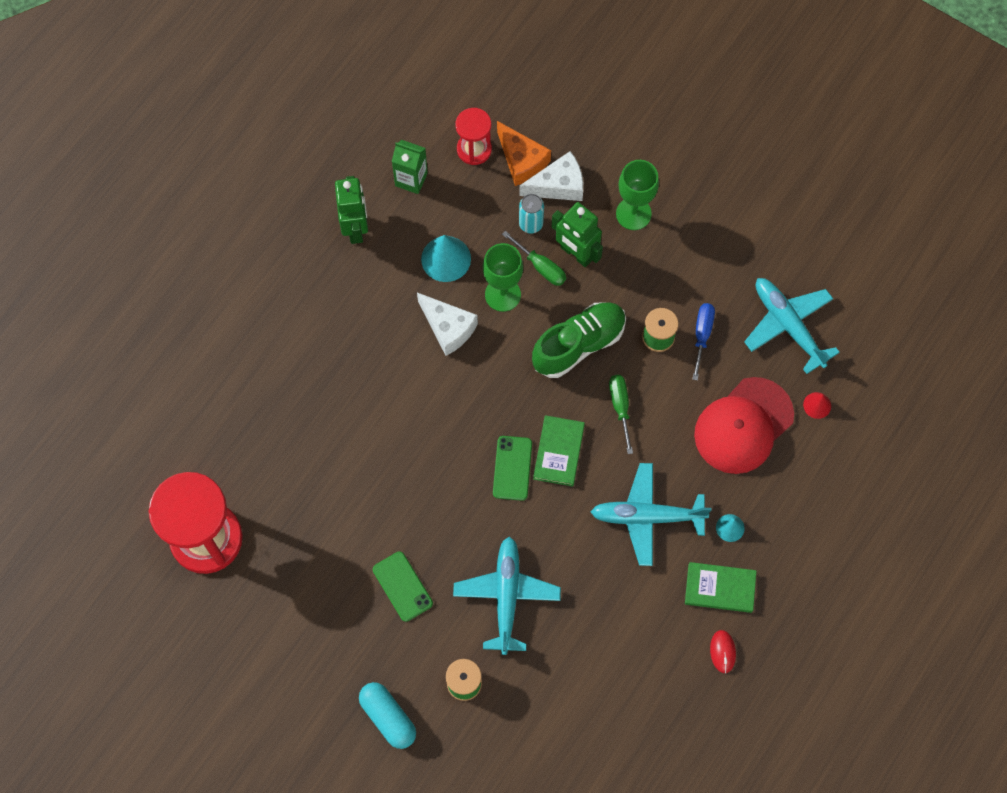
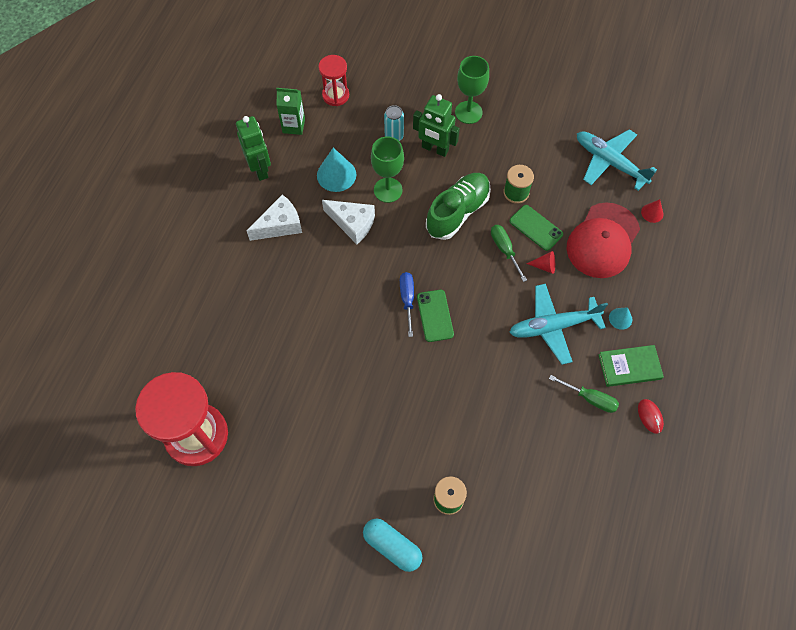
camera: 15 degrees left, 5 degrees down
green phone [373,551,433,622] -> green phone moved to [509,205,563,251]
turquoise plane [453,537,561,655] -> none
orange cheese [497,121,551,186] -> none
green screwdriver [502,231,566,286] -> green screwdriver moved to [549,375,619,413]
white cheese [519,151,583,201] -> white cheese moved to [246,195,302,241]
green book [533,415,585,487] -> none
blue screwdriver [692,303,715,380] -> blue screwdriver moved to [400,272,414,337]
none -> red cone [527,251,555,274]

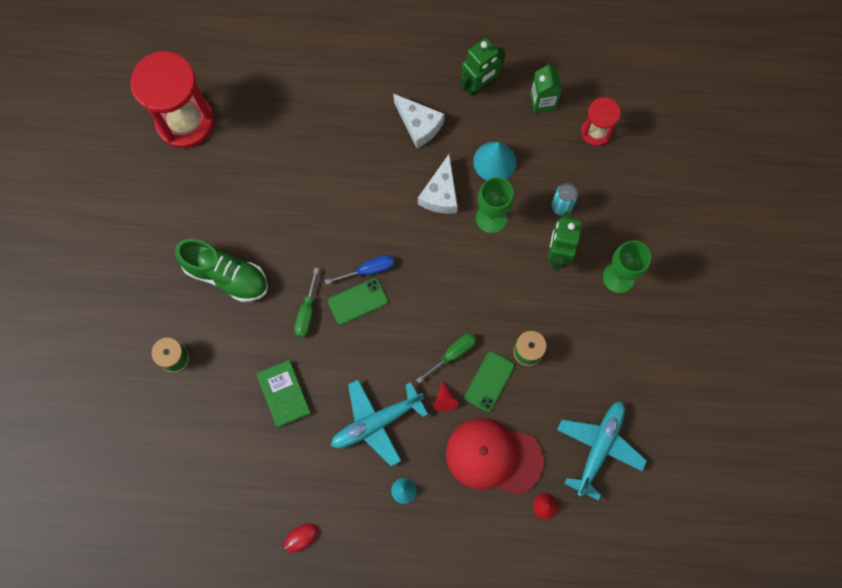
camera: 75 degrees right, 10 degrees up
turquoise capsule [363,518,422,572] -> none
green shoe [426,173,491,240] -> green shoe moved to [175,239,268,302]
turquoise plane [509,284,608,365] -> turquoise plane turned 90 degrees counterclockwise [331,380,428,466]
green screwdriver [549,375,619,413] -> green screwdriver moved to [294,267,319,337]
green book [599,345,664,387] -> green book moved to [256,360,311,428]

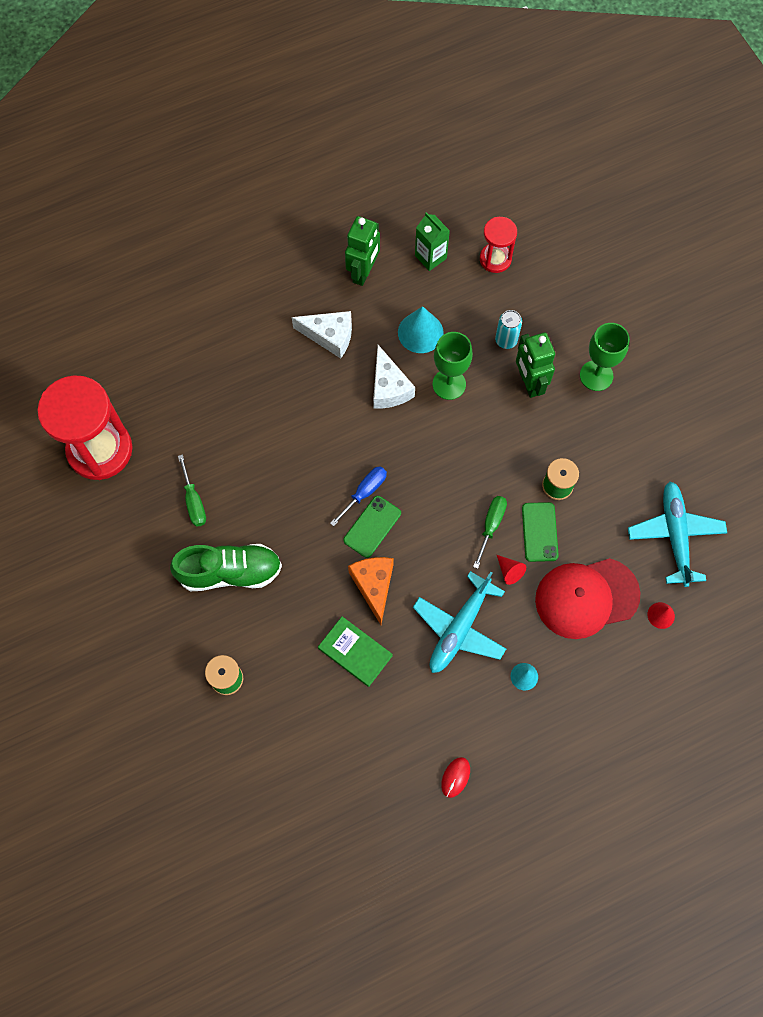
camera: 30 degrees left, 5 degrees down
green screwdriver [294,267,319,337] -> green screwdriver moved to [178,455,206,527]
none -> orange cheese [348,557,394,625]

